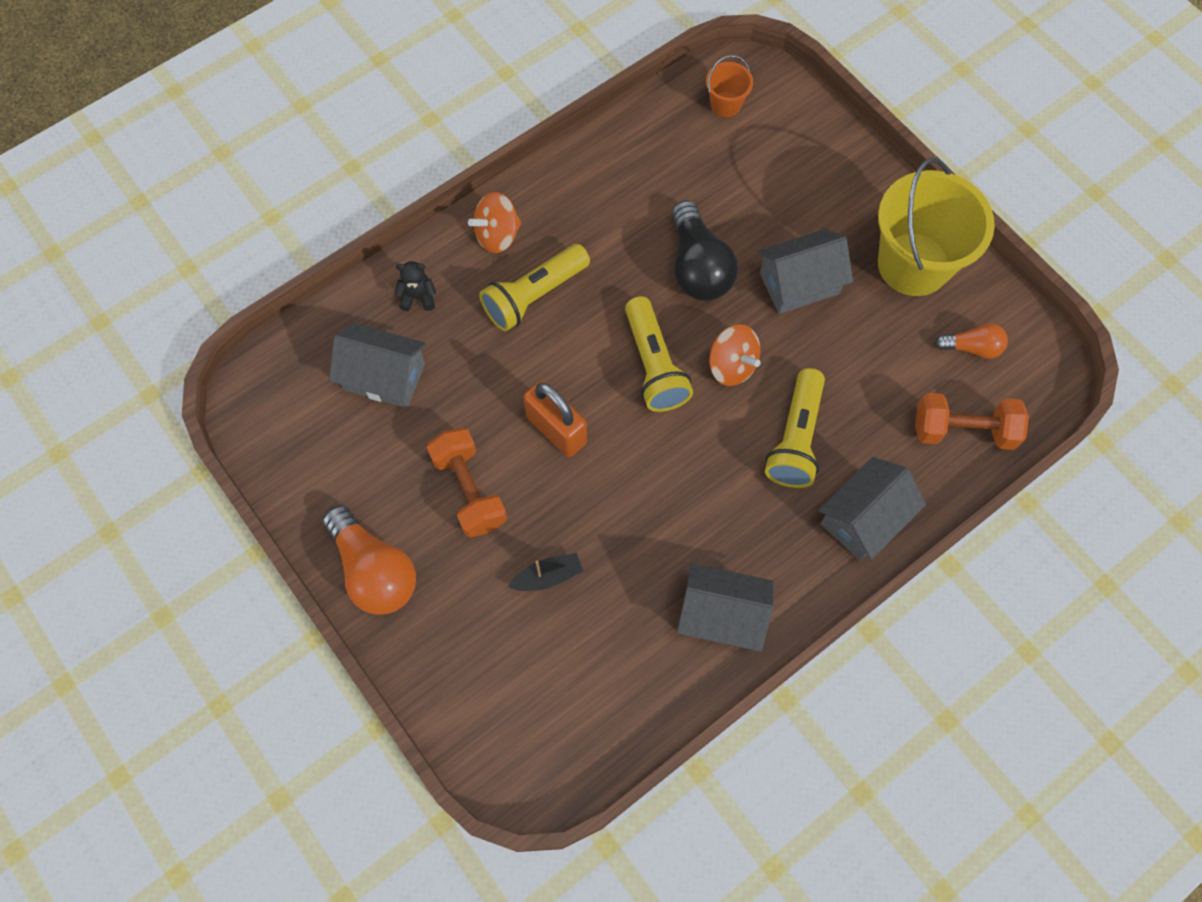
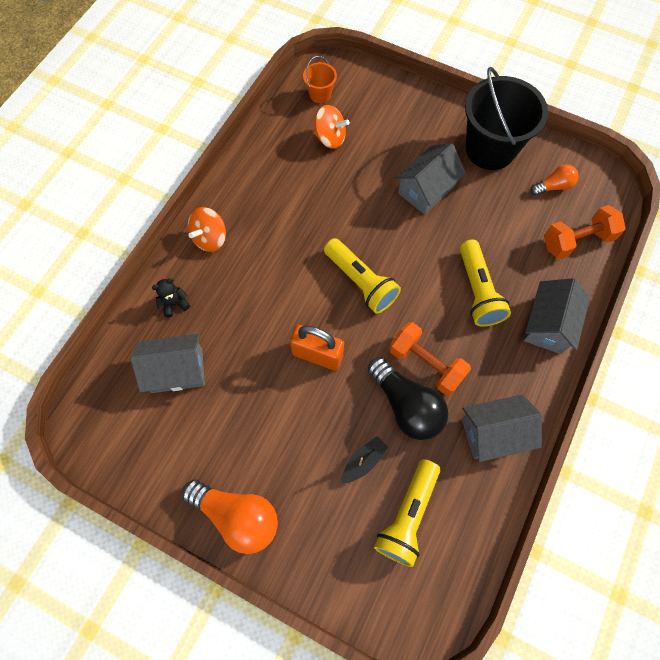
camera: 25 degrees left, 0 degrees up
orange dumbbell [427,428,507,538] -> orange dumbbell moved to [389,322,471,396]
yellow flashlight [479,244,590,331] -> yellow flashlight moved to [374,459,440,567]
black light bulb [672,200,738,301] -> black light bulb moved to [368,357,448,440]
orange spinning top [709,324,761,386] -> orange spinning top moved to [313,105,350,149]
yellow bucket [878,158,995,296] -> black bucket [465,67,548,170]

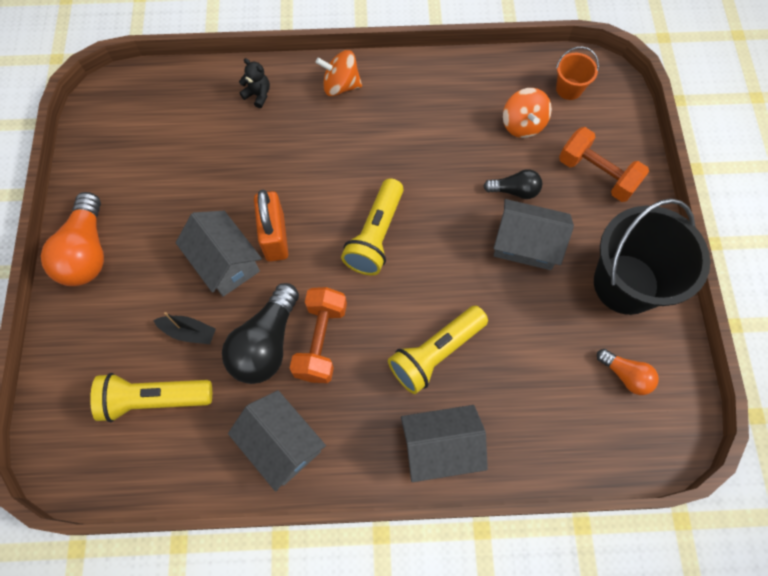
camera: 60 degrees right, 0 degrees up
grey house [130,334,205,393] -> grey house moved to [176,211,262,297]
orange dumbbell [544,205,626,259] -> orange dumbbell moved to [559,127,649,202]
none -> black light bulb [483,169,542,199]

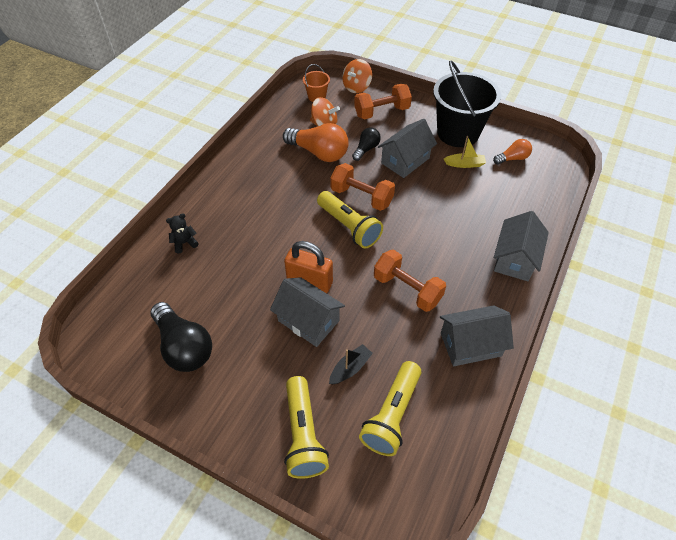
camera: 60 degrees left, 15 degrees down
orange light bulb [41,192,104,286] -> orange light bulb moved to [283,123,349,162]
grey house [176,211,262,297] -> grey house turned 45 degrees clockwise [270,277,345,347]
black light bulb [222,283,299,384] -> black light bulb moved to [150,302,212,372]
orange spinning top [316,50,362,96] -> orange spinning top moved to [342,59,372,93]
yellow flashlight [388,306,488,394] -> yellow flashlight moved to [284,376,329,479]
none -> orange dumbbell [330,163,395,211]
none -> yellow boat [444,136,486,168]

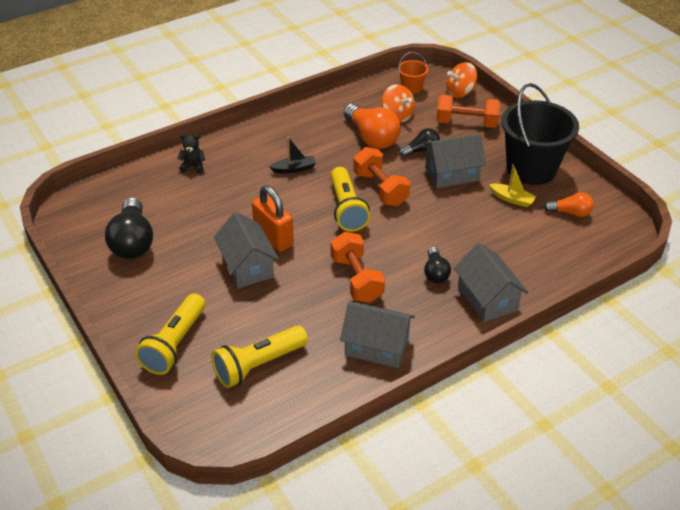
camera: 30 degrees right, 10 degrees down
black boat [329,344,373,384] -> black boat moved to [269,137,316,174]
grey house [494,211,549,281] -> grey house turned 75 degrees counterclockwise [454,243,528,322]
none -> black light bulb [424,247,451,283]

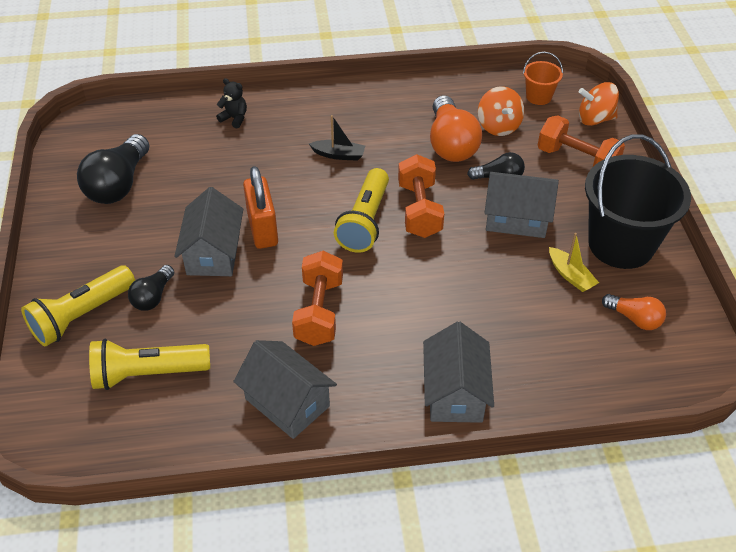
camera: 25 degrees right, 5 degrees up
black light bulb [424,247,451,283] -> black light bulb moved to [128,265,174,311]

